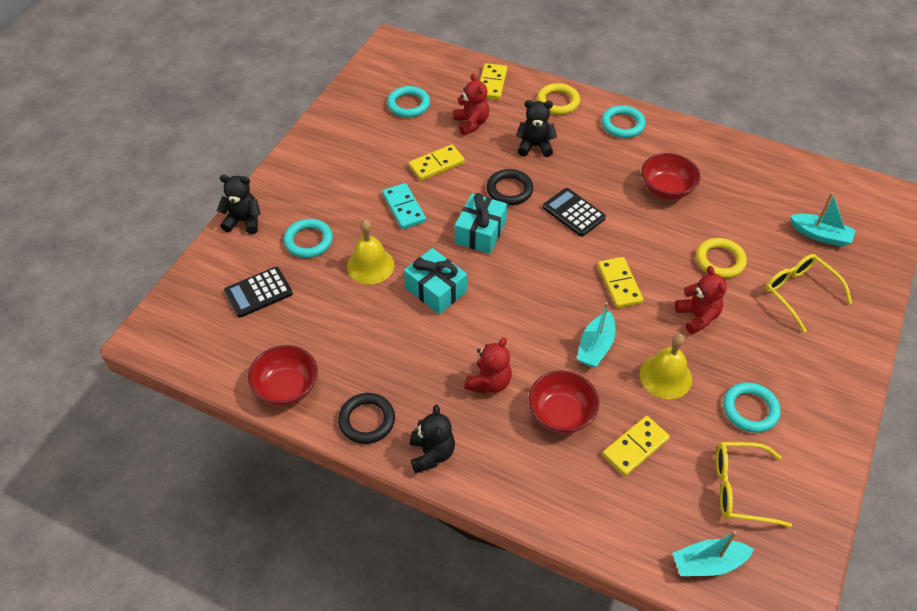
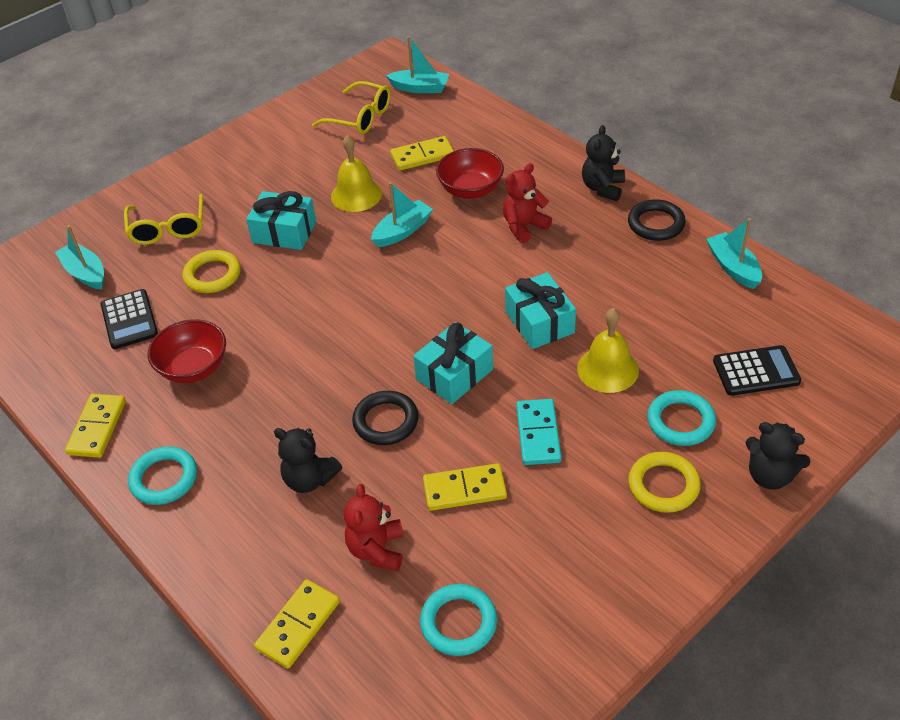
camera: 155 degrees left, 5 degrees down
red bowl [248,345,318,406] -> turquoise boat [706,218,762,289]
yellow ring [537,83,580,115] -> yellow ring moved to [629,452,701,513]
black calculator [543,188,606,237] -> black calculator moved to [101,289,158,349]
yellow domino [597,257,644,308] -> yellow domino moved to [65,394,126,458]
red teddy bear [675,266,727,334] -> turquoise gift [246,191,316,250]
turquoise ring [723,382,781,433] -> none

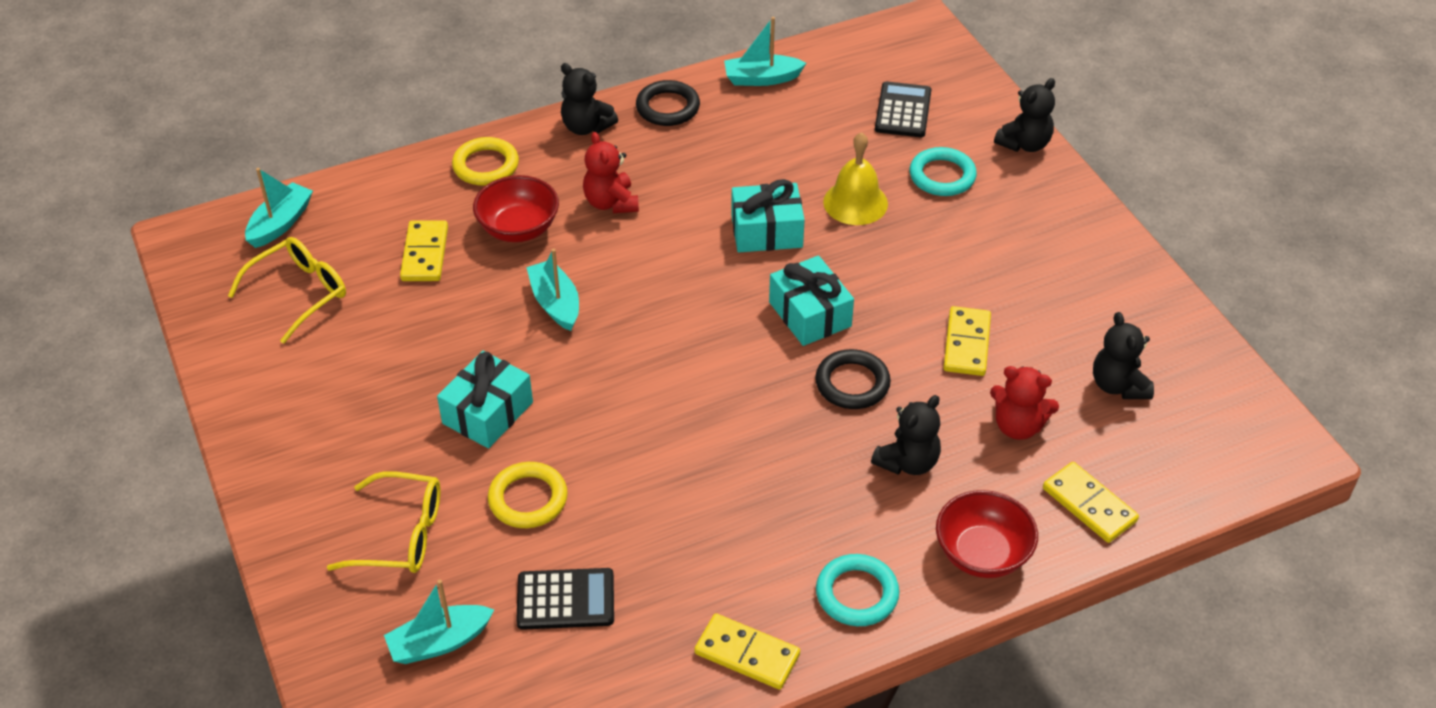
camera: 75 degrees left, 0 degrees up
red bowl [148,319,226,383] -> red bowl moved to [936,490,1038,578]
yellow bell [331,134,382,212] -> none
turquoise ring [420,584,497,656] -> black teddy bear [1093,312,1154,399]
turquoise domino [516,399,562,465] -> none
yellow ring [629,452,701,513] -> yellow ring moved to [452,137,519,186]

